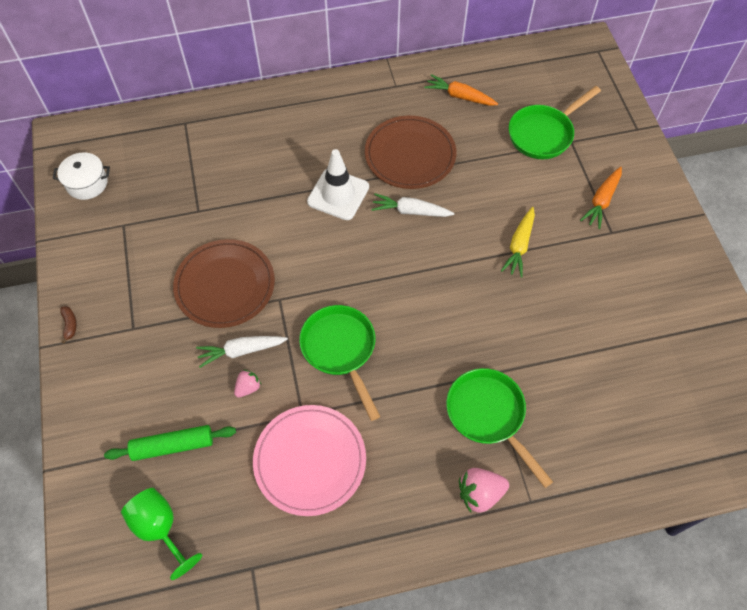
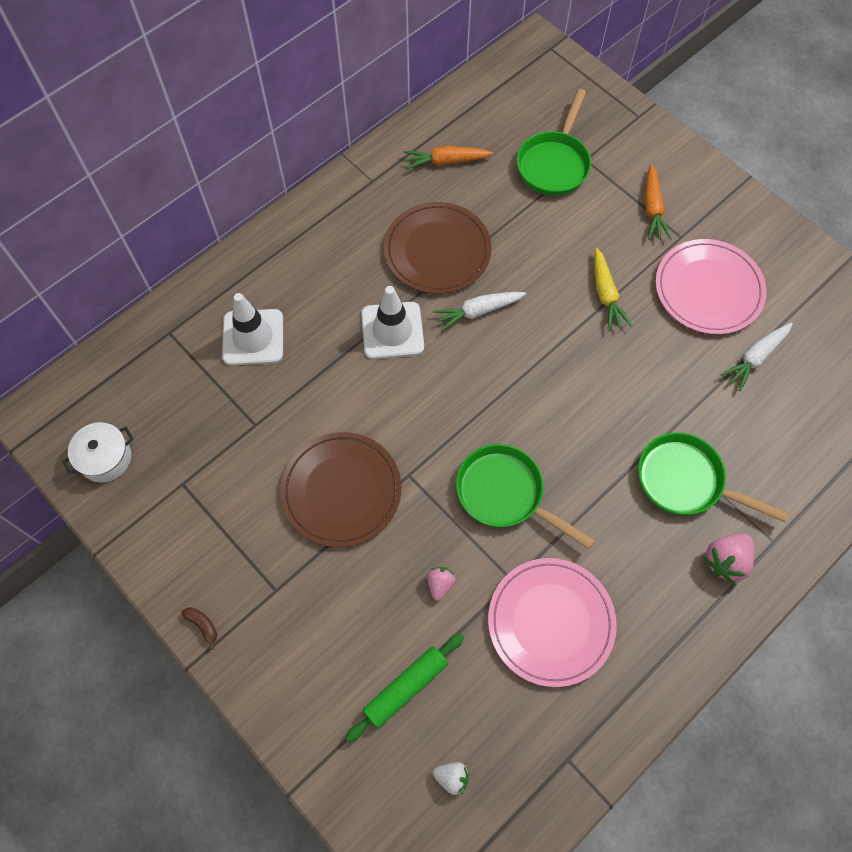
camera: 30 degrees left, 5 degrees up
green goblet [121,488,202,580] -> white strawberry [433,762,469,795]
white carrot [196,336,288,368] -> white carrot moved to [720,323,793,391]
none -> white traffic cone [222,293,283,365]
none -> pink plate [655,239,767,334]

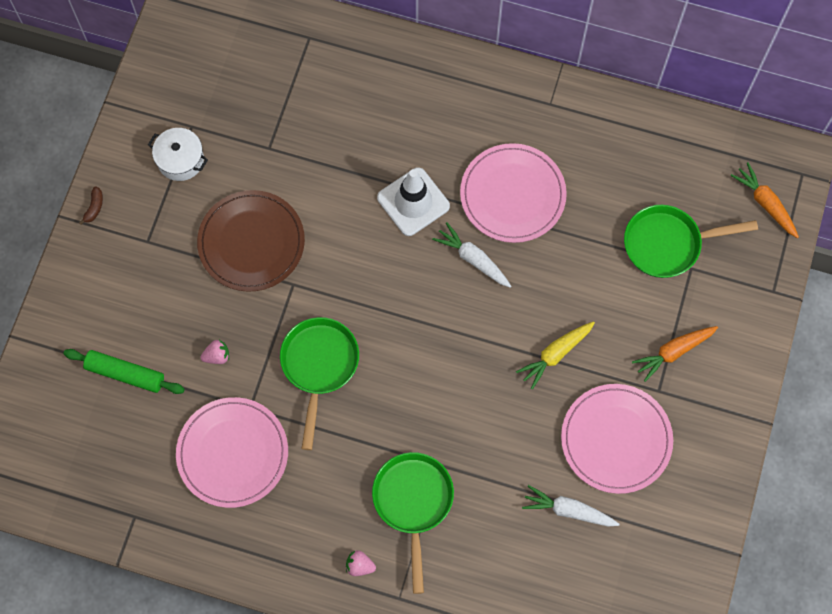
camera: 60 degrees right, 5 degrees up
white pot [62,422,133,482] -> white pot moved to [148,128,208,181]
white traffic cone [222,293,283,365] -> none
brown plate [384,202,492,294] -> pink plate [460,143,567,243]
orange carrot [404,146,493,170] -> orange carrot moved to [730,162,799,238]
white strawberry [433,762,469,795] -> none
pink strawberry [704,533,755,584] -> pink strawberry [346,550,376,576], size x0.60

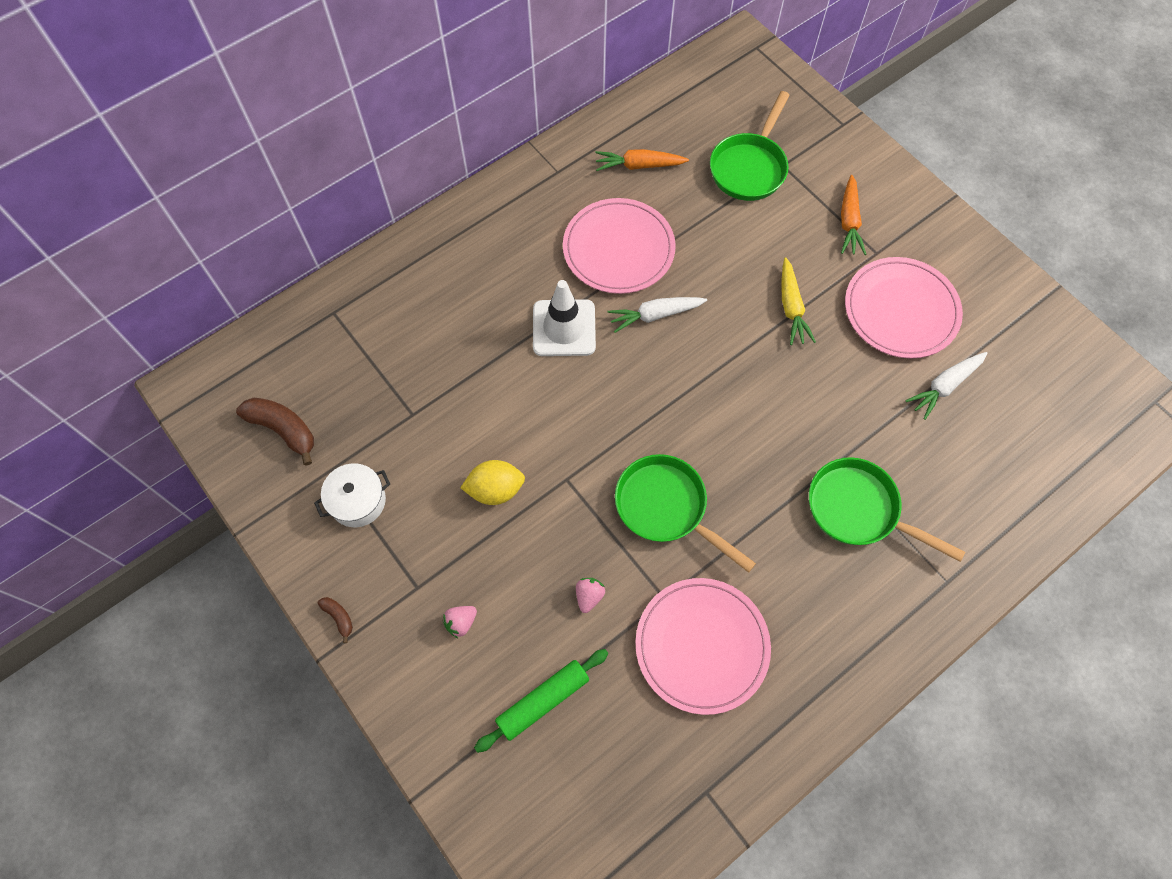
camera: 55 degrees left, 5 degrees down
brown plate [197,190,305,292] -> yellow lemon [460,460,525,505]
pink strawberry [346,550,376,576] -> pink strawberry moved to [443,606,477,638]
orange carrot [730,162,799,238] -> orange carrot moved to [595,149,689,171]
none -> brown banana [236,398,314,466]

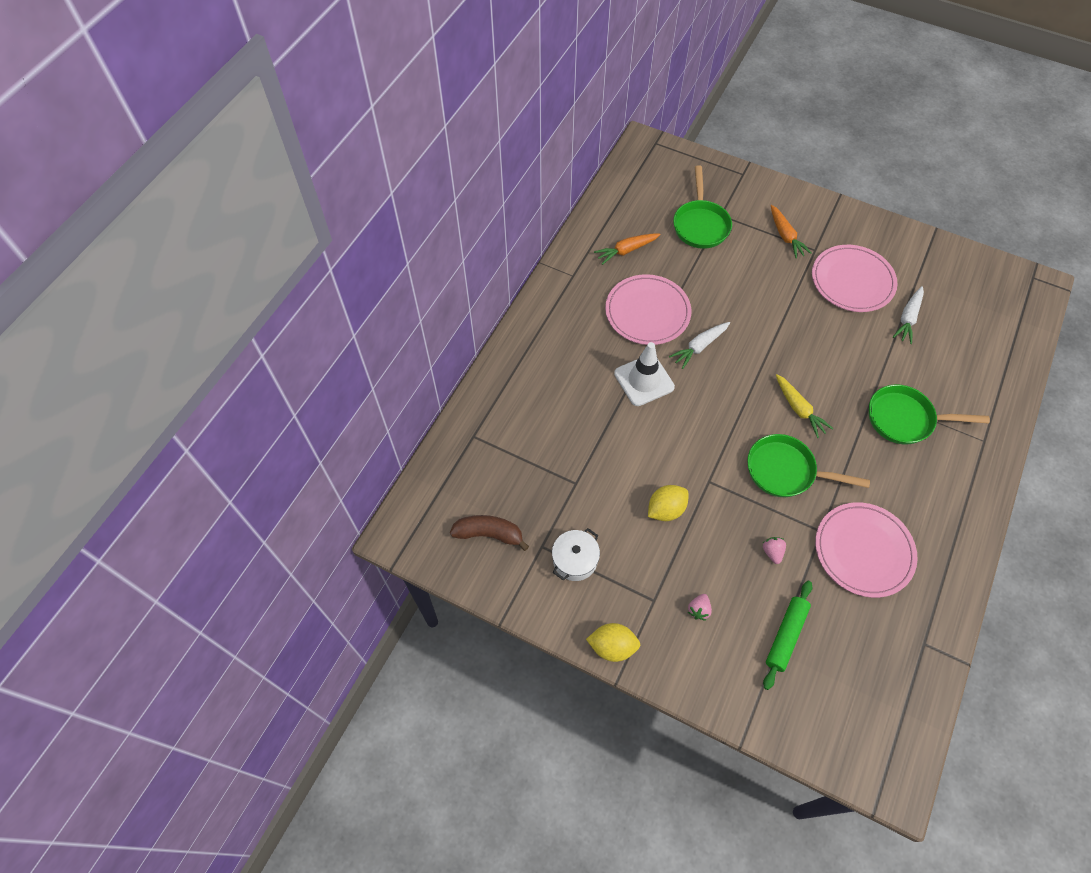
camera: 25 degrees left, 5 degrees down
brown banana [318,597,353,643] -> yellow lemon [586,623,640,662]
yellow carrot [781,257,816,345] -> yellow carrot moved to [776,374,834,438]

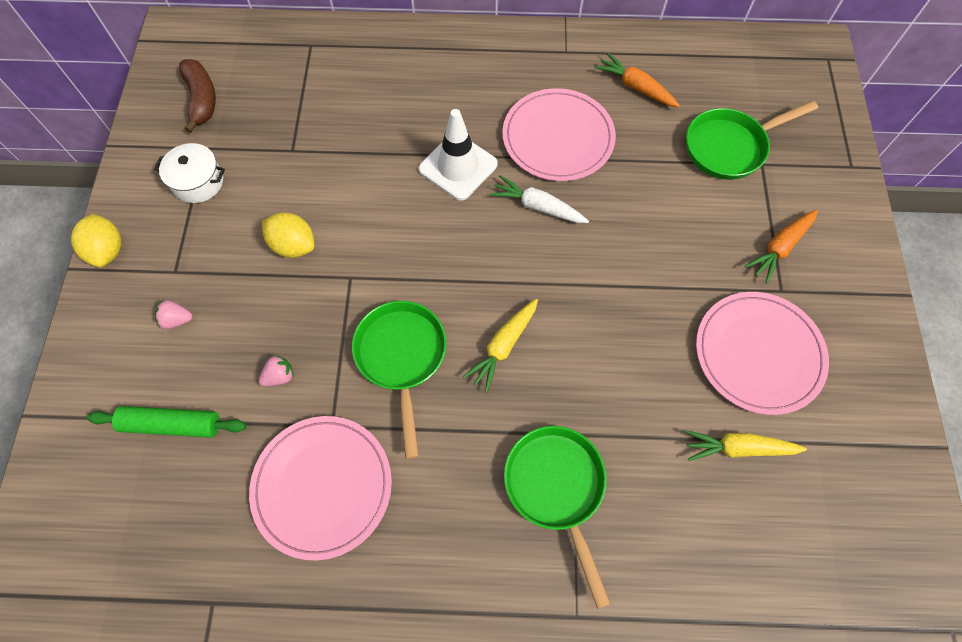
camera: 65 degrees right, 5 degrees up
white carrot [893,286,924,344] -> yellow carrot [685,430,807,461]

